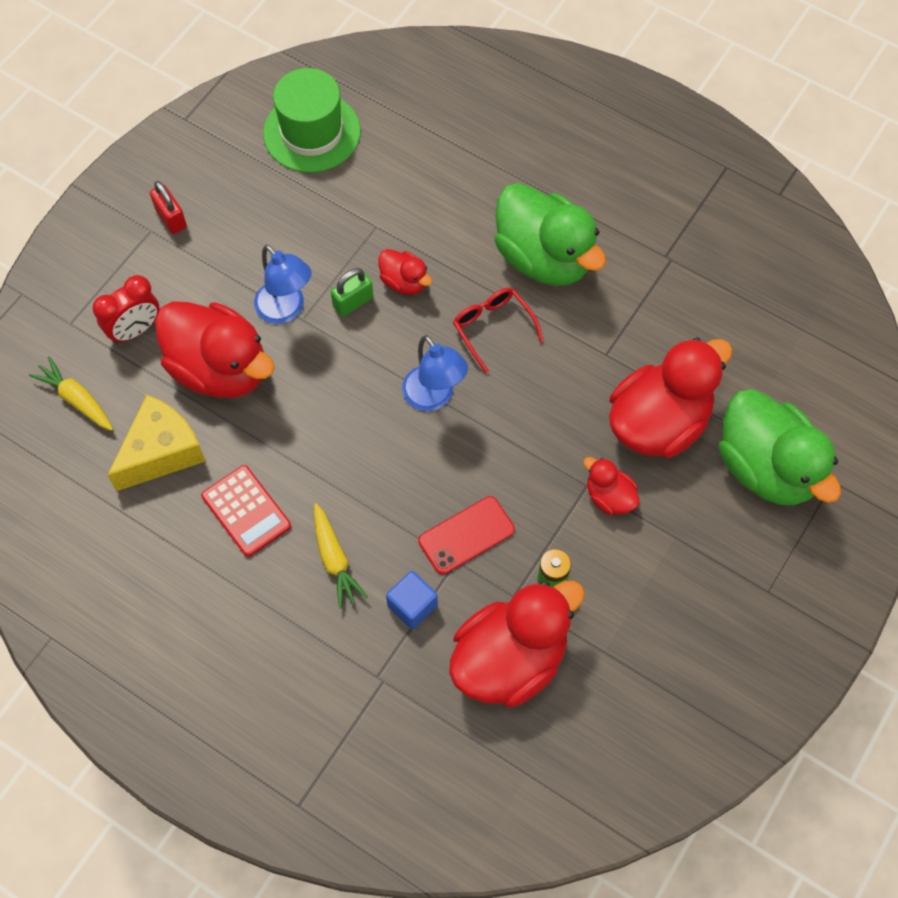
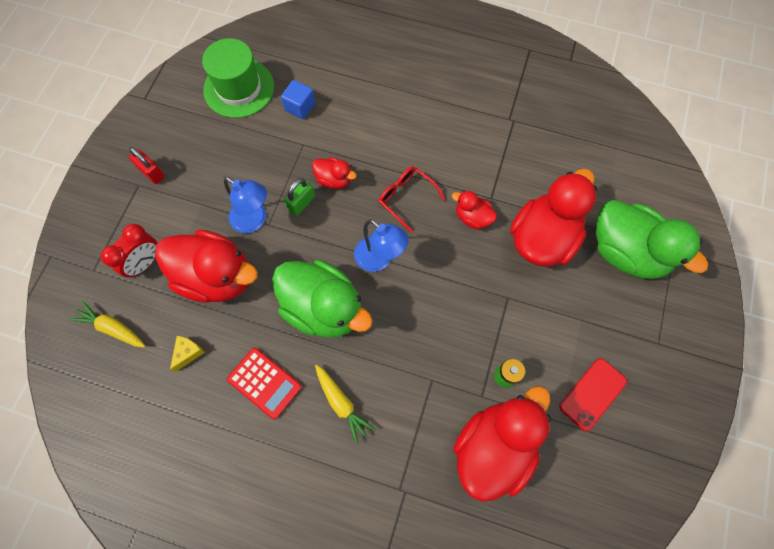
camera: 15 degrees left, 5 degrees up
yellow cheese [107,395,206,491] -> yellow cheese [170,336,205,372], size x0.47
blue cube [386,571,438,629] -> blue cube moved to [281,80,315,119]
red phone [418,496,515,575] -> red phone moved to [559,358,627,431]
green duck [494,183,606,286] -> green duck moved to [272,260,373,338]
red duck [583,457,640,515] -> red duck moved to [452,190,497,229]

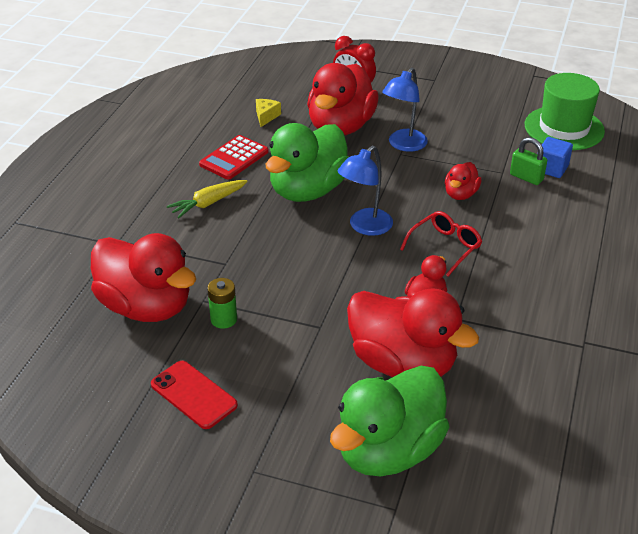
camera: 90 degrees right, 30 degrees down
yellow carrot [69,301,146,348] -> none
red padlock [129,147,165,184] -> none
yellow cheese [170,336,205,372] -> yellow cheese turned 105 degrees counterclockwise [256,99,281,127]
green padlock [284,178,315,216] -> green padlock moved to [510,137,547,185]

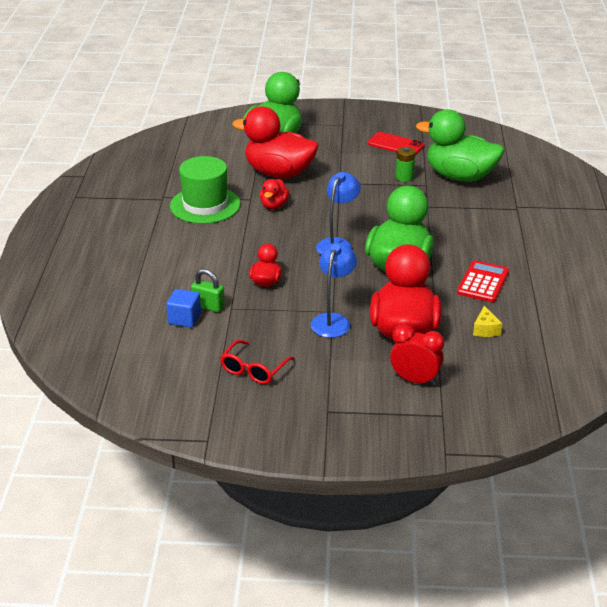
camera: 165 degrees right, 5 degrees down
red duck [91,233,196,322] -> green duck [416,109,504,182]
yellow carrot [167,180,248,218] -> none
red glasses [400,211,482,276] -> red glasses moved to [220,340,295,384]
green hat [525,73,605,150] -> green hat moved to [170,156,241,224]

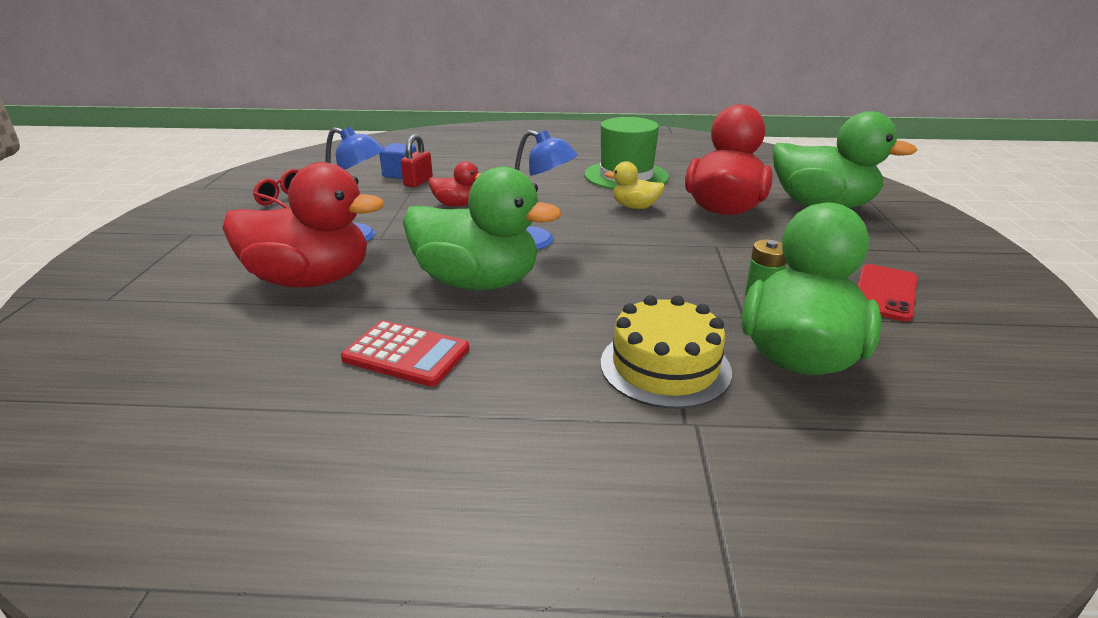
camera: 90 degrees right, 5 degrees down
green padlock [191,269,225,312] -> red padlock [401,134,433,187]
red duck [260,179,289,209] -> yellow duck [605,161,665,209]
red clock [390,324,444,386] -> none
yellow cheese [473,306,502,337] -> none
none -> yellow cake [601,295,732,409]

